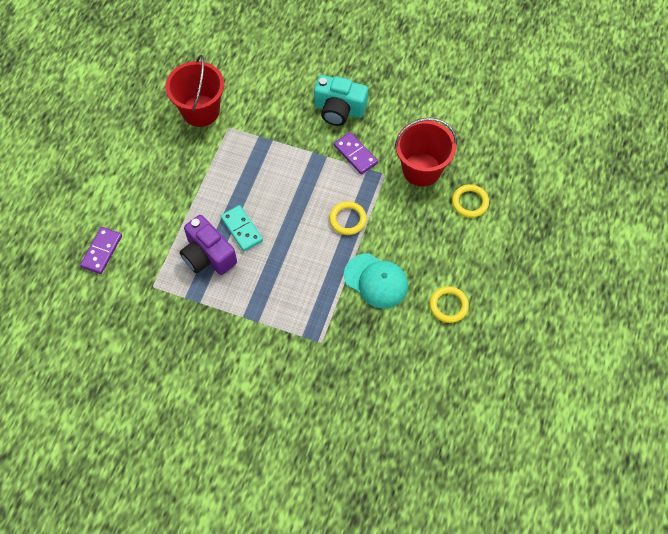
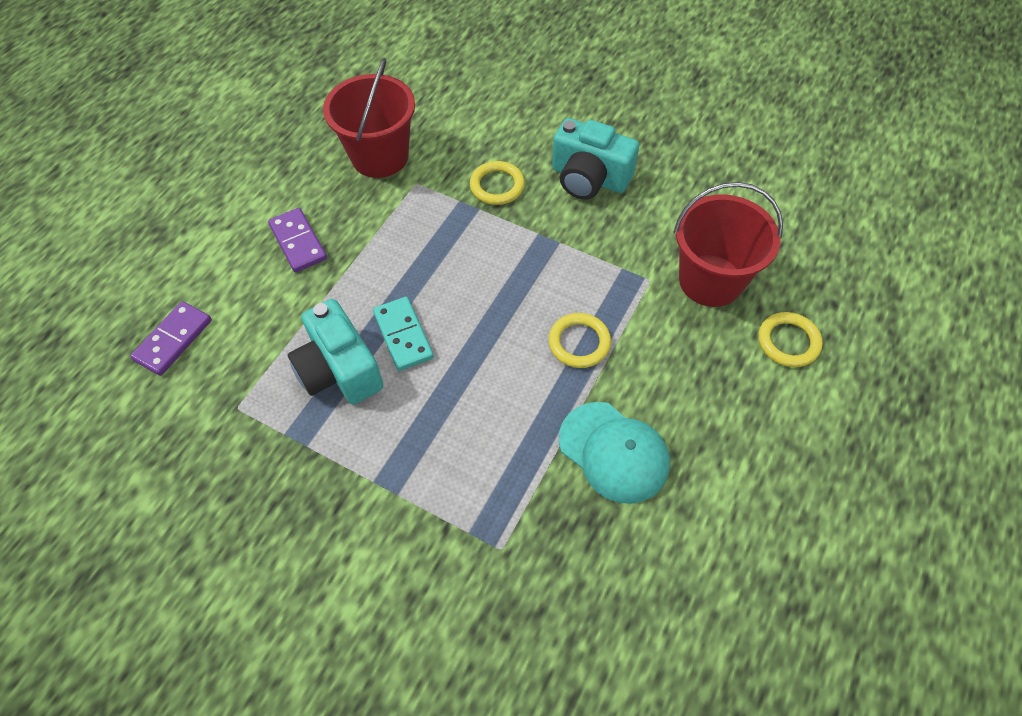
camera: 10 degrees right, 5 degrees down
purple camera [180,215,237,275] -> turquoise camera [287,299,383,405]
purple domino [334,132,378,174] -> purple domino moved to [268,208,327,272]
yellow ring [430,286,469,323] -> yellow ring moved to [470,161,525,205]

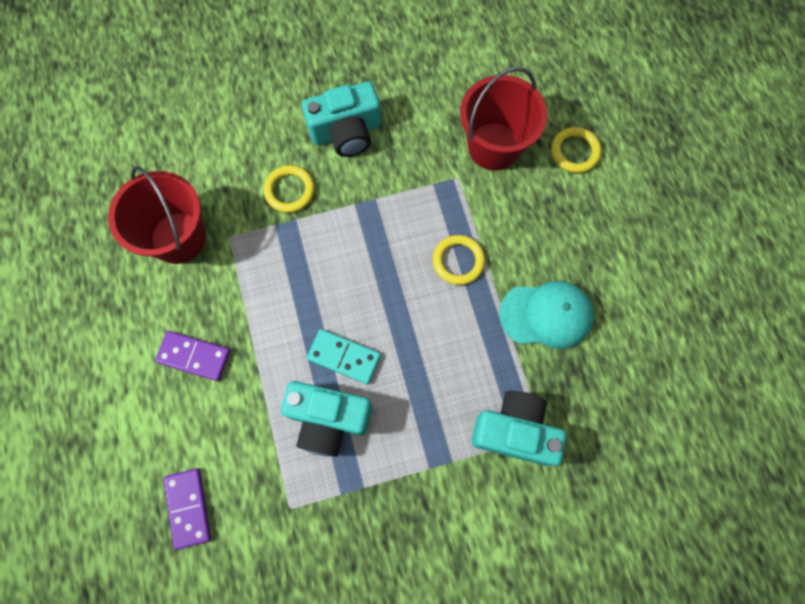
camera: 45 degrees left, 15 degrees up
none -> turquoise camera [472,391,566,466]

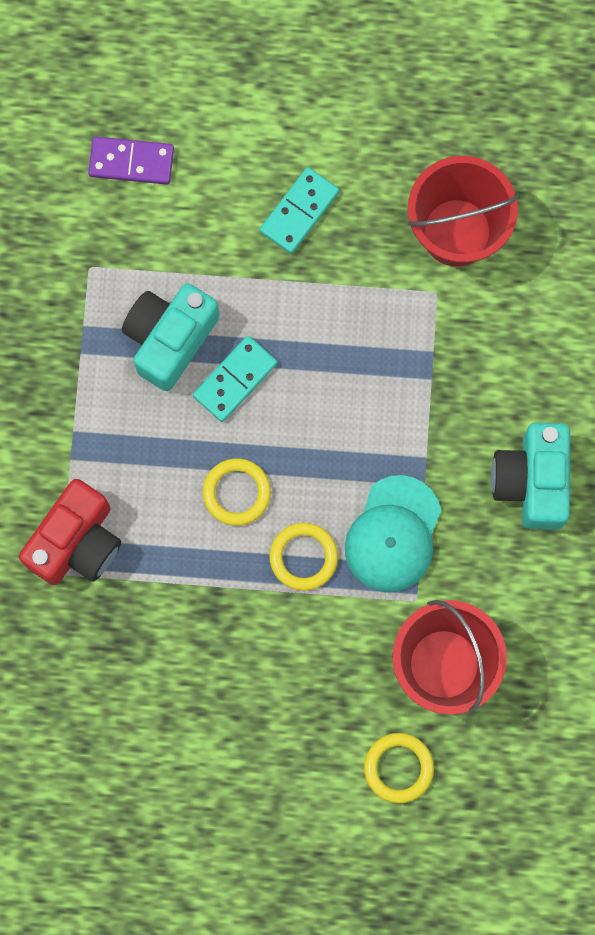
camera: 110 degrees right, 5 degrees up
purple domino [155,331,230,381] -> turquoise domino [260,167,339,254]
yellow ring [264,165,315,213] -> yellow ring moved to [203,459,271,526]
turquoise camera [472,391,566,466] -> red camera [19,479,121,585]
turquoise cap [499,281,594,349] -> turquoise cap moved to [345,475,441,592]

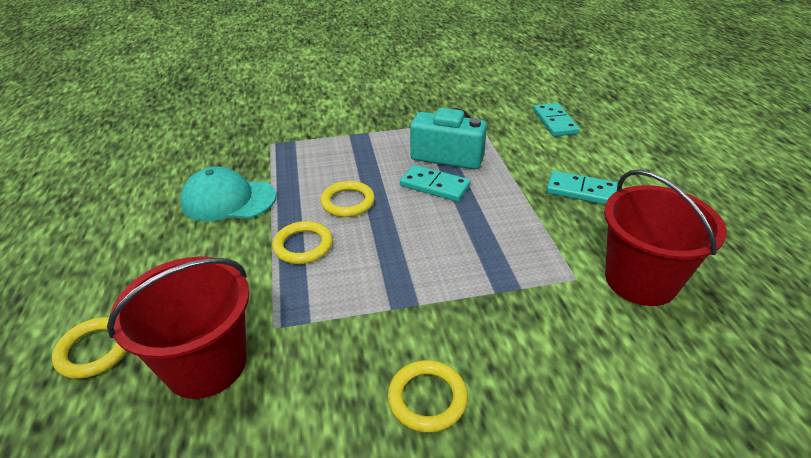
camera: 75 degrees right, 40 degrees down
red camera [19,479,121,585] -> none
purple domino [88,137,174,185] -> turquoise domino [533,103,580,136]
turquoise cap [345,475,441,592] -> turquoise cap moved to [180,166,276,222]
turquoise camera [491,423,570,530] -> yellow ring [388,360,468,433]

